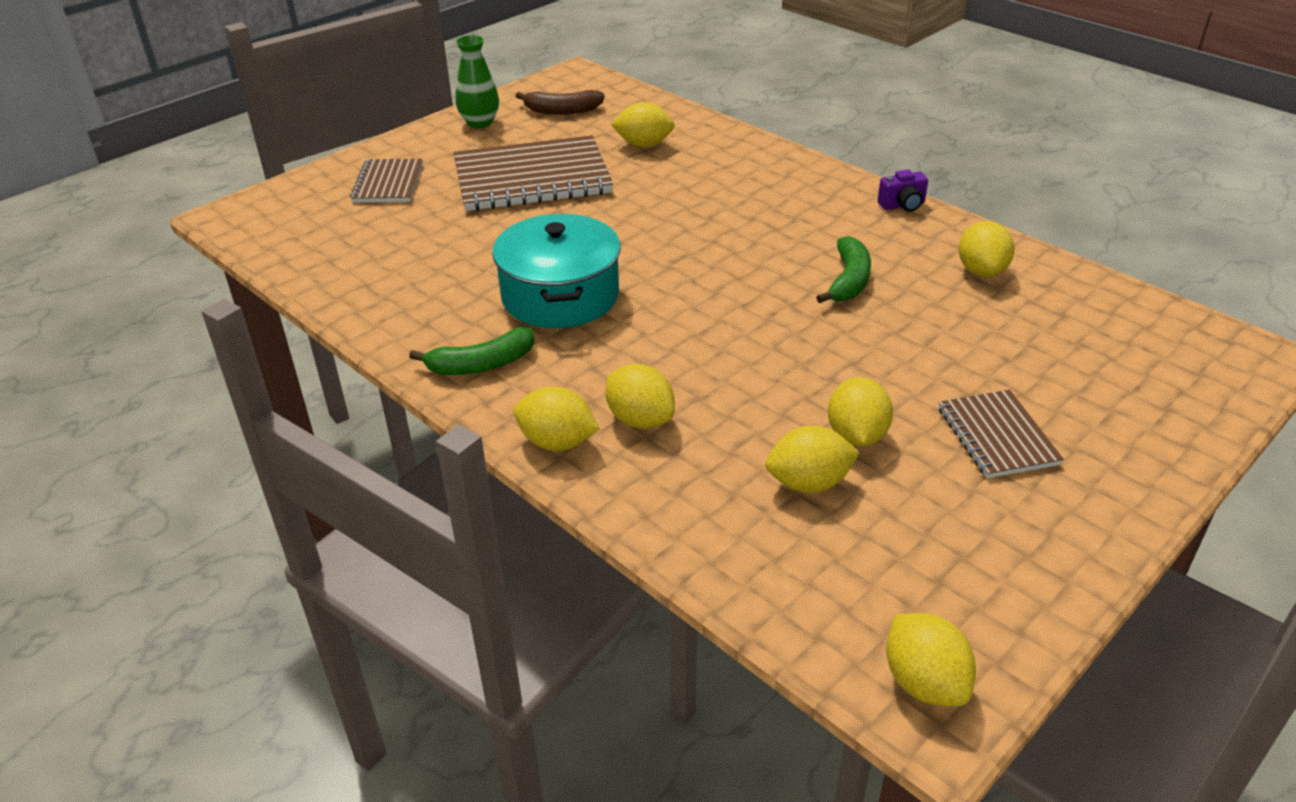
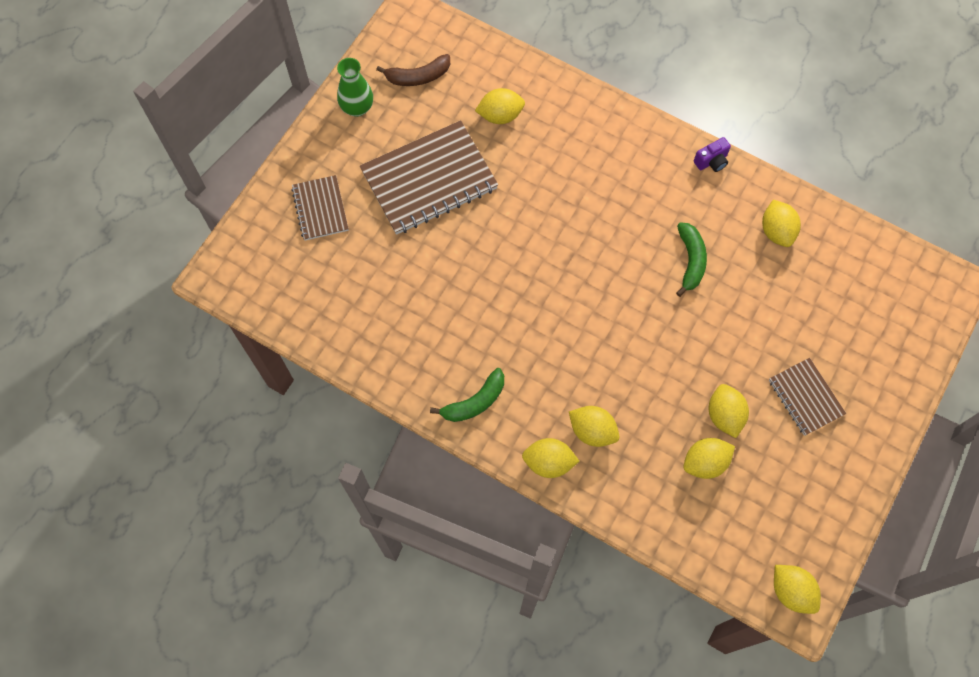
camera: 15 degrees left, 30 degrees up
turquoise pot [492,214,621,328] -> none

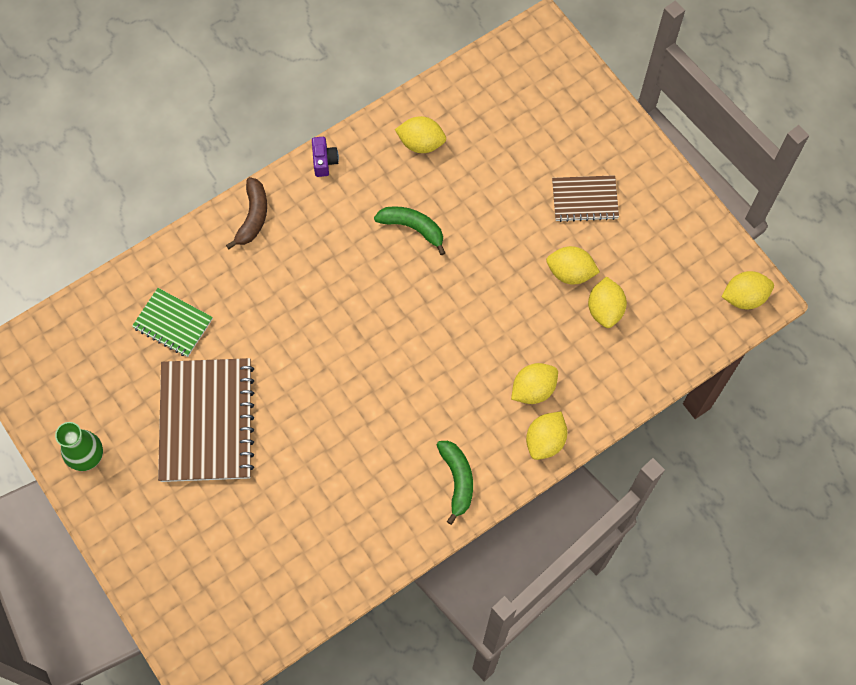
camera: 65 degrees left, 0 degrees up
brown notebook [291,175,349,240] -> none
brown banana [376,54,450,86] -> brown banana moved to [226,177,267,249]
yellow lemon [475,88,525,124] -> green notebook [132,288,213,357]

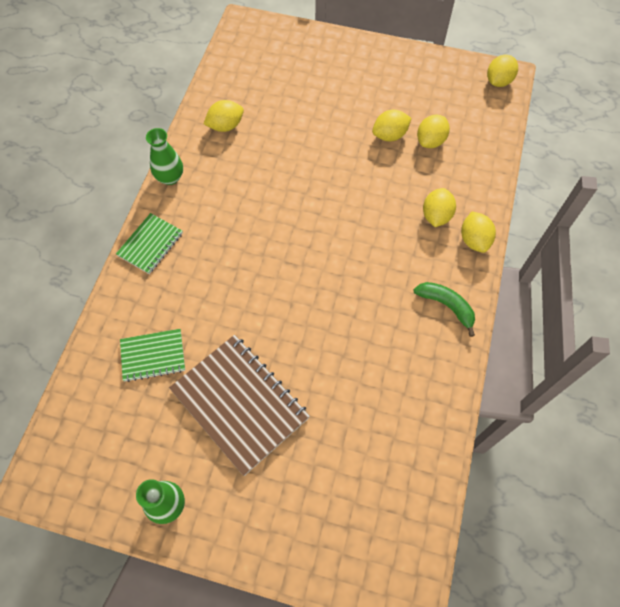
camera: 40 degrees left, 5 degrees down
brown banana [226,177,267,249] -> green notebook [116,213,183,274]
purple camera [312,137,339,177] -> green vase [146,128,183,185]
green banana [374,206,445,255] -> none
brown notebook [552,175,619,222] -> none
yellow lemon [588,276,627,328] -> yellow lemon turned 75 degrees clockwise [417,115,450,148]

